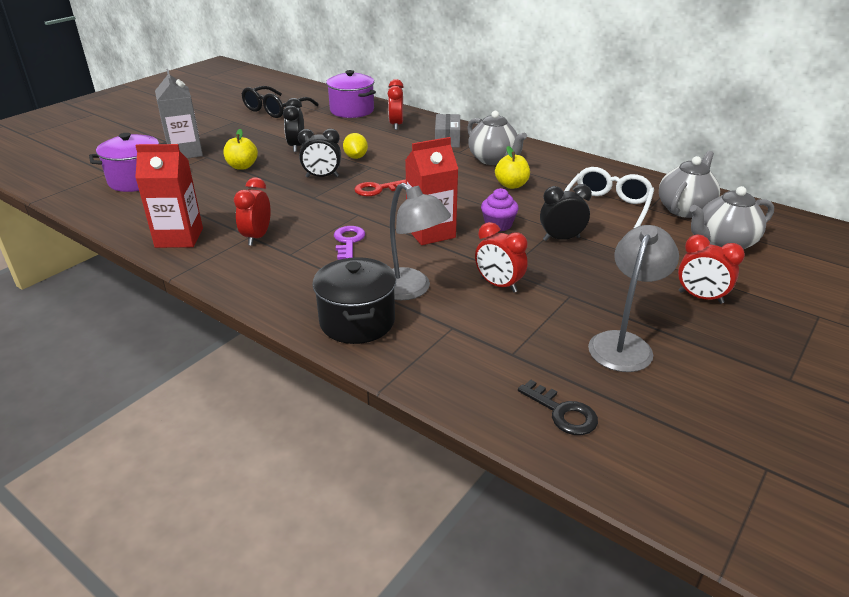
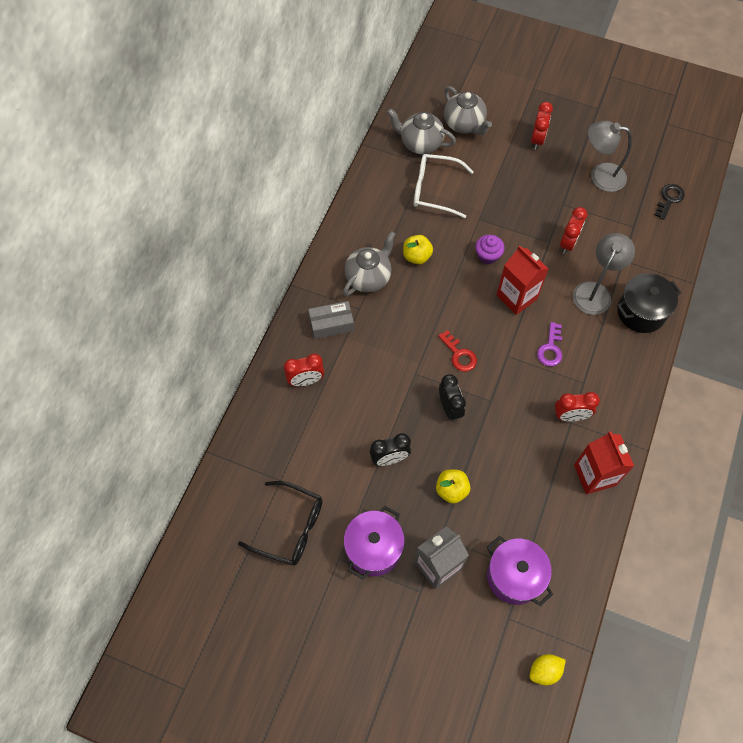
camera: 105 degrees left, 30 degrees up
purple pot [326,70,376,118] -> purple pot moved to [344,506,405,580]
purple key [334,226,365,260] -> purple key turned 60 degrees counterclockwise [537,322,562,366]
yellow lemon [343,133,368,159] -> yellow lemon moved to [529,654,566,685]
black clock [540,184,592,241] -> none

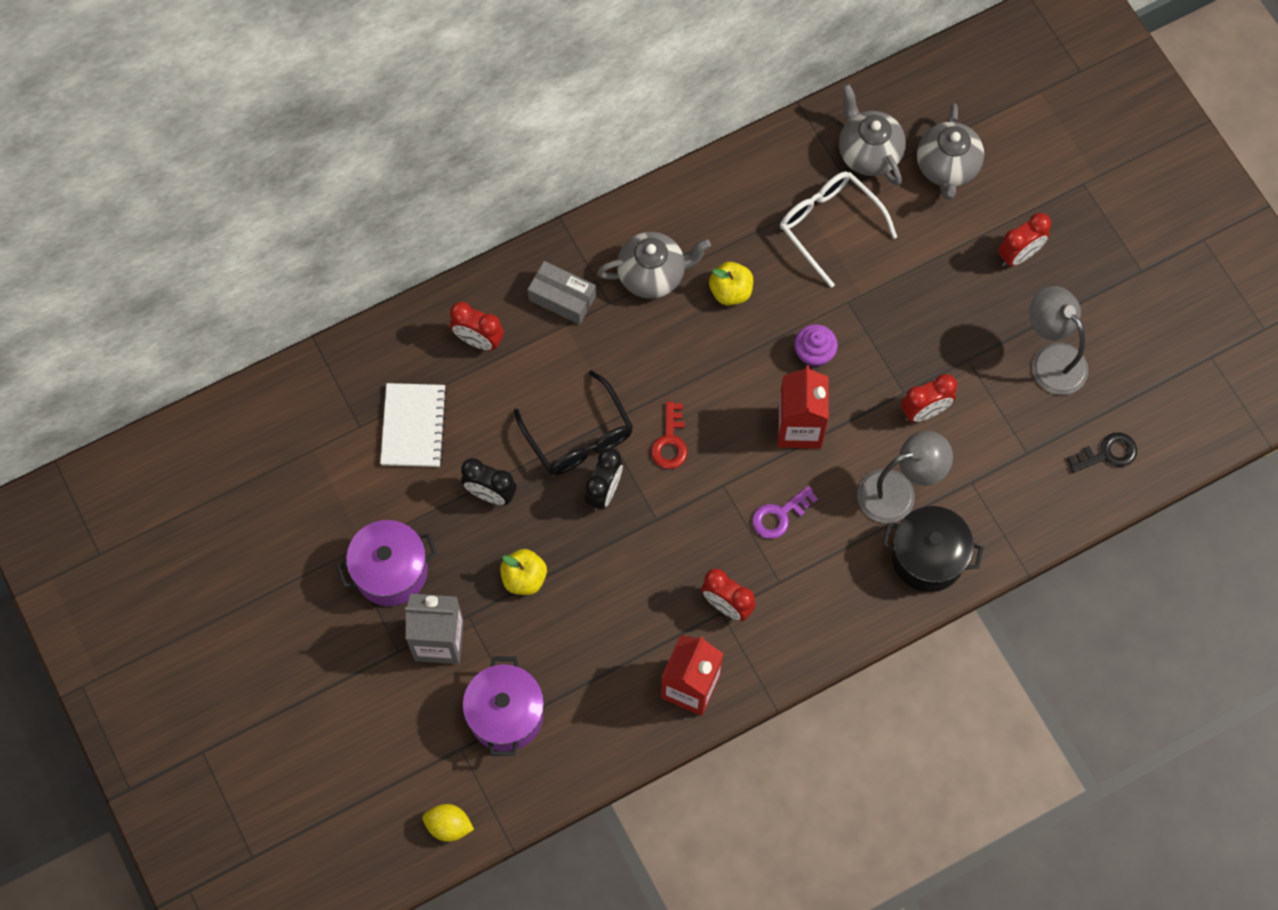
camera: 40 degrees right, 5 degrees up
black glasses [238,481,323,565] -> black glasses moved to [514,370,633,475]
none -> white notebook [380,383,447,467]

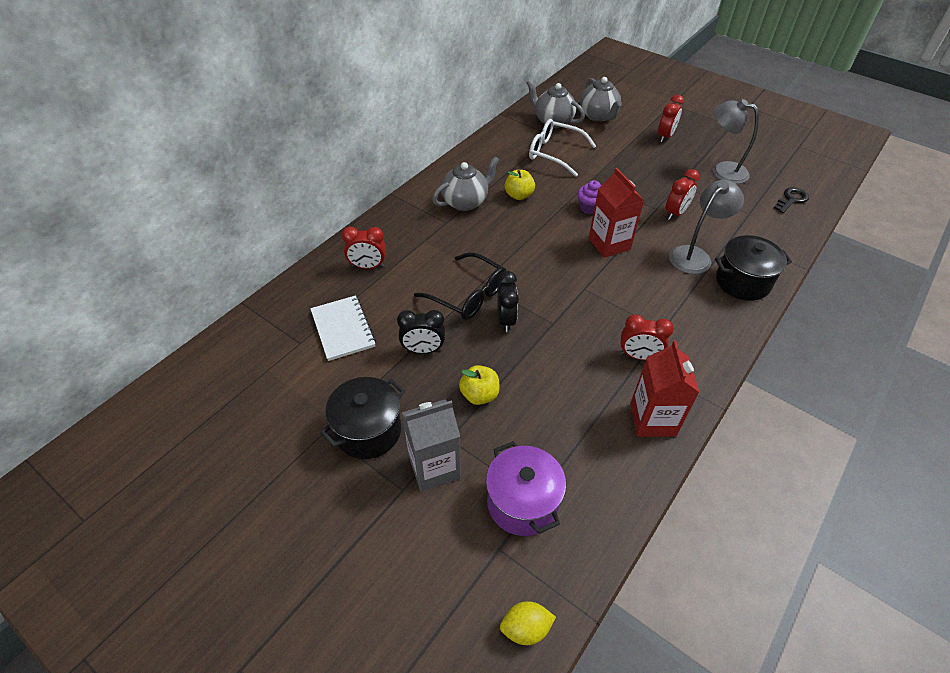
camera: 25 degrees left, 20 degrees down
purple pot [336,520,437,606] -> black pot [320,377,405,459]
grey box [527,261,596,324] -> none
red key [651,402,687,469] -> none
purple key [752,486,818,539] -> none

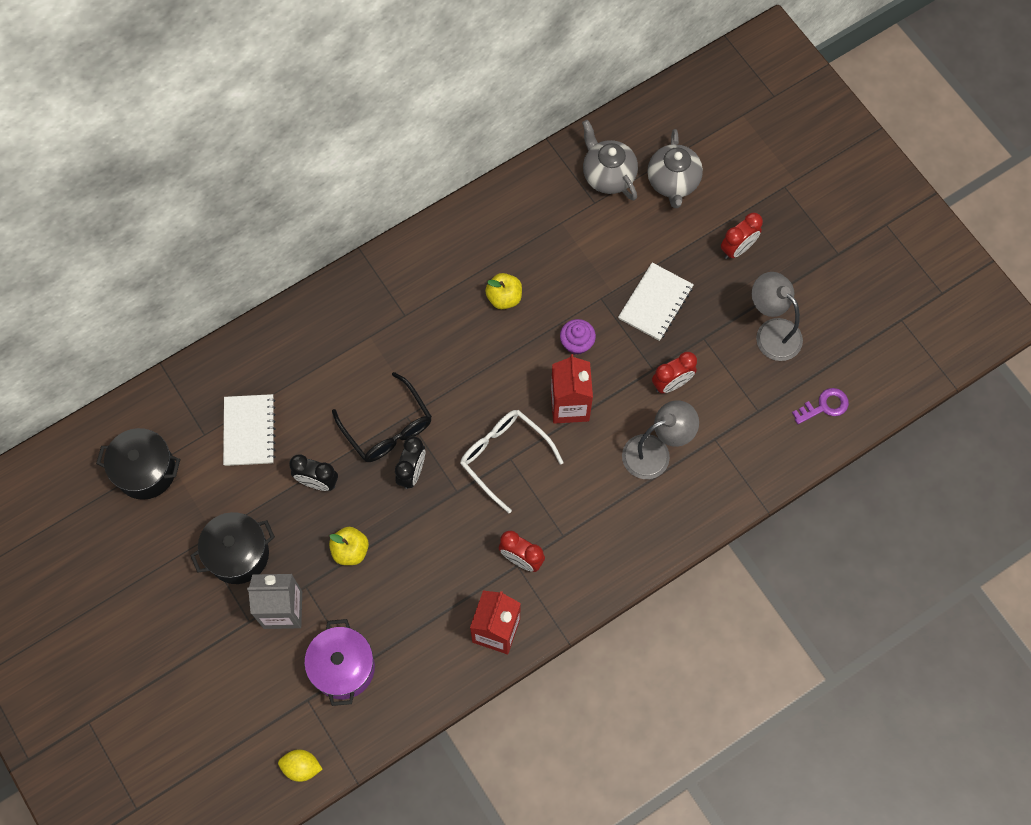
camera: 20 degrees right, 20 degrees up
red clock [342,227,386,269] -> none
grey teapot [432,156,499,211] -> none
white glasses [529,119,596,177] -> white glasses moved to [460,410,563,513]
black pot [715,235,792,301] -> black pot moved to [96,428,180,500]
black key [774,187,809,213] -> purple key [792,388,849,424]
none -> white notebook [618,263,694,341]

